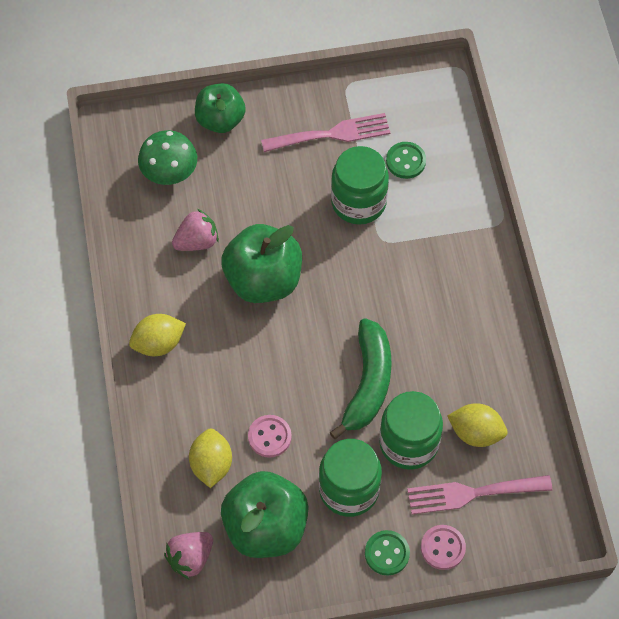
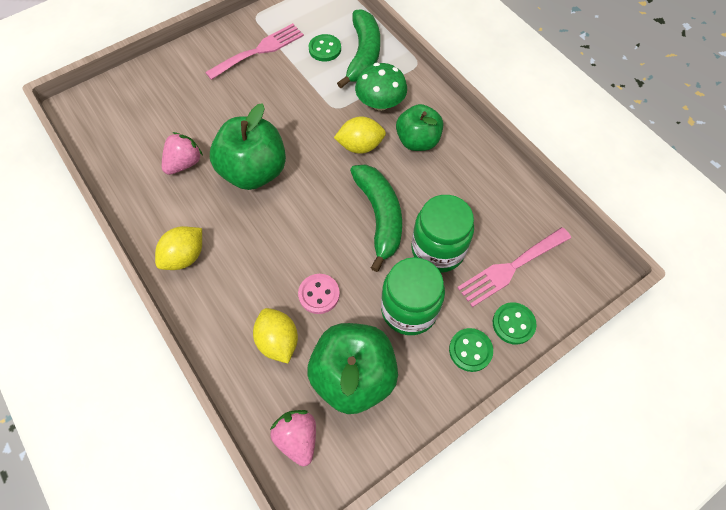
camera: 25 degrees left, 0 degrees up
green mushroom [138,130,197,185] -> green mushroom moved to [355,63,407,111]
pink strawberry [164,532,213,579] -> pink strawberry turned 135 degrees clockwise [270,410,316,466]
green apple [195,83,246,133] -> green apple moved to [396,104,443,151]
green jar [331,146,389,225] -> none
pink button [421,525,466,570] -> green button [493,302,537,345]
yellow lemon [447,403,508,447] -> yellow lemon moved to [334,116,386,154]
none -> green banana [337,9,380,88]

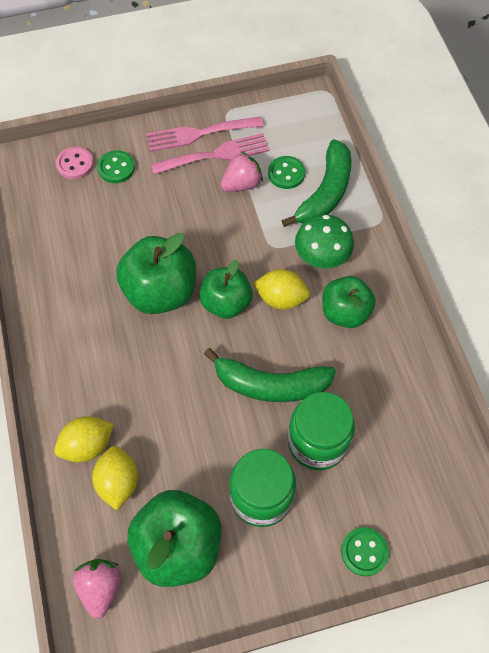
camera: 20 degrees right, 0 degrees up
yellow lemon [155,226,202,270] -> yellow lemon moved to [54,416,114,462]
pink strawberry [162,132,203,175] -> pink strawberry moved to [221,152,263,192]
pink button [298,274,340,314] -> pink button moved to [56,147,94,179]
green banana [350,164,402,272] -> green banana turned 90 degrees clockwise [204,348,336,402]
green button [449,328,493,372] -> green button moved to [97,150,135,183]
pink fork [457,227,571,307] -> pink fork moved to [146,116,264,152]
none -> green apple [199,260,253,319]

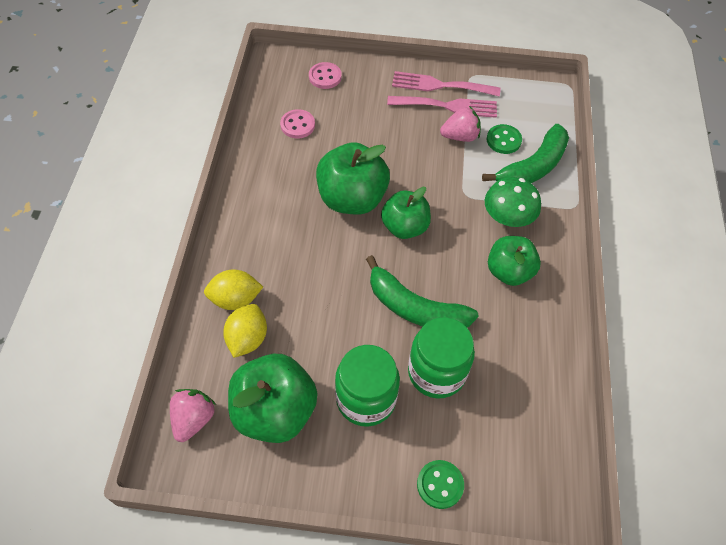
camera: 20 degrees right, 5 degrees down
green button [97,150,135,183] -> none
yellow lemon [253,269,310,310] -> none
none -> pink button [280,109,315,139]

